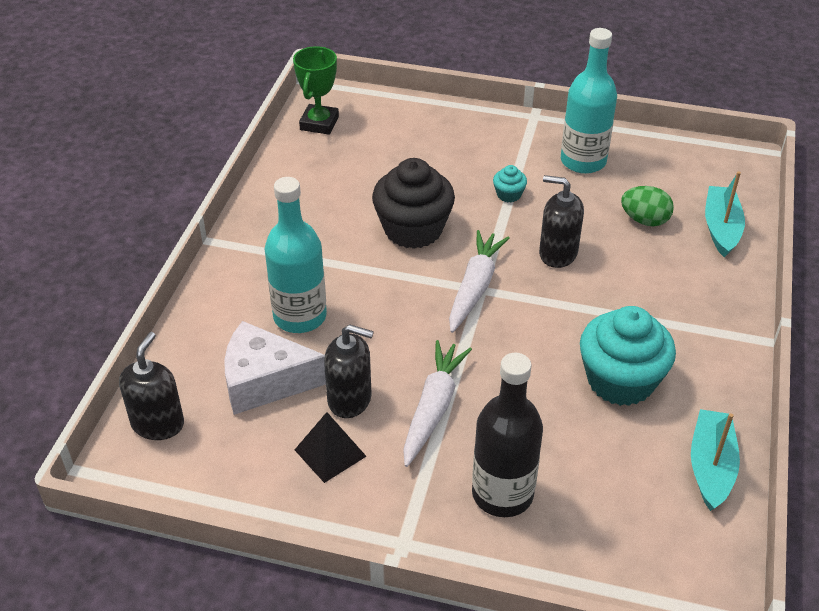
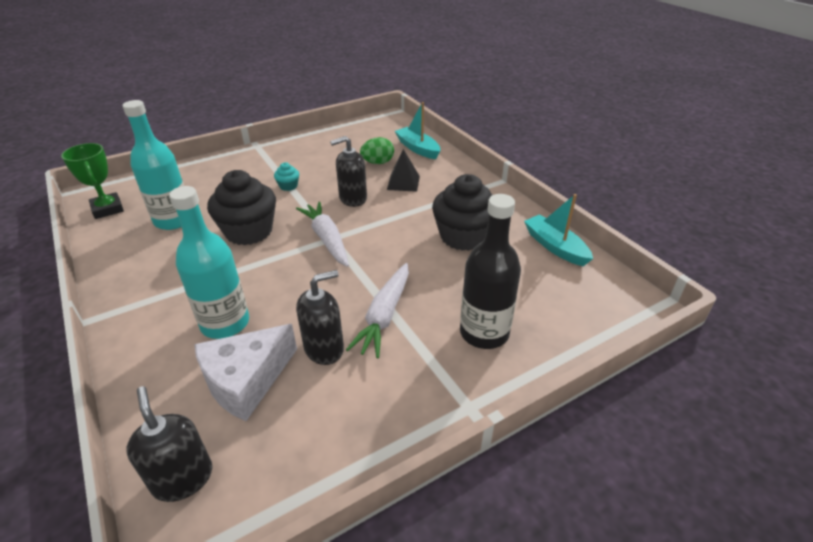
camera: 45 degrees left, 5 degrees down
black pyramid [295,412,366,483] -> black pyramid moved to [387,149,420,192]
white carrot [403,340,472,467] -> white carrot turned 135 degrees counterclockwise [346,263,409,358]
turquoise bottle [561,28,617,174] -> turquoise bottle moved to [123,100,184,230]
turquoise cupcake [580,306,676,406] -> black cupcake [432,174,492,251]

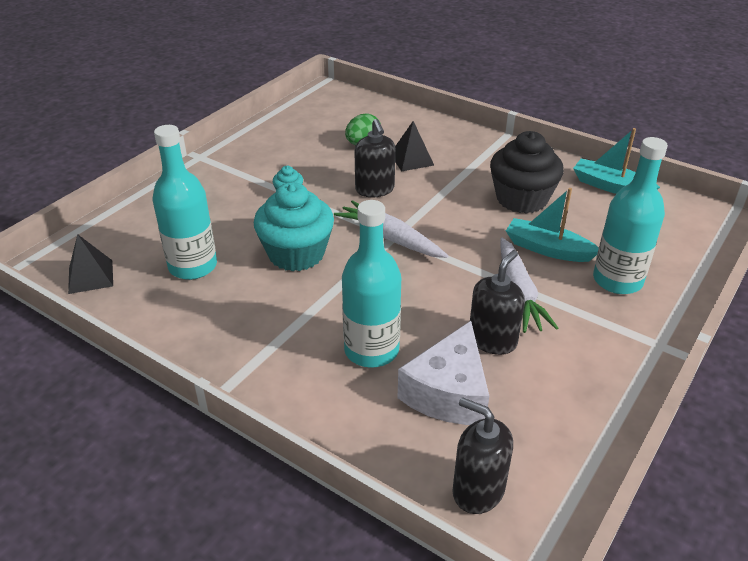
camera: 25 degrees left, 0 degrees up
green trophy [61,143,124,219] -> black pyramid [68,234,113,294]
black cupcake [207,170,276,245] -> turquoise cupcake [254,182,334,271]
black soap dispenser [330,136,367,207] -> black soap dispenser turned 60 degrees counterclockwise [354,119,395,197]
turquoise boat [395,102,440,159] -> turquoise boat moved to [506,188,599,262]
black bottle [460,194,521,349] -> turquoise bottle [593,137,668,294]

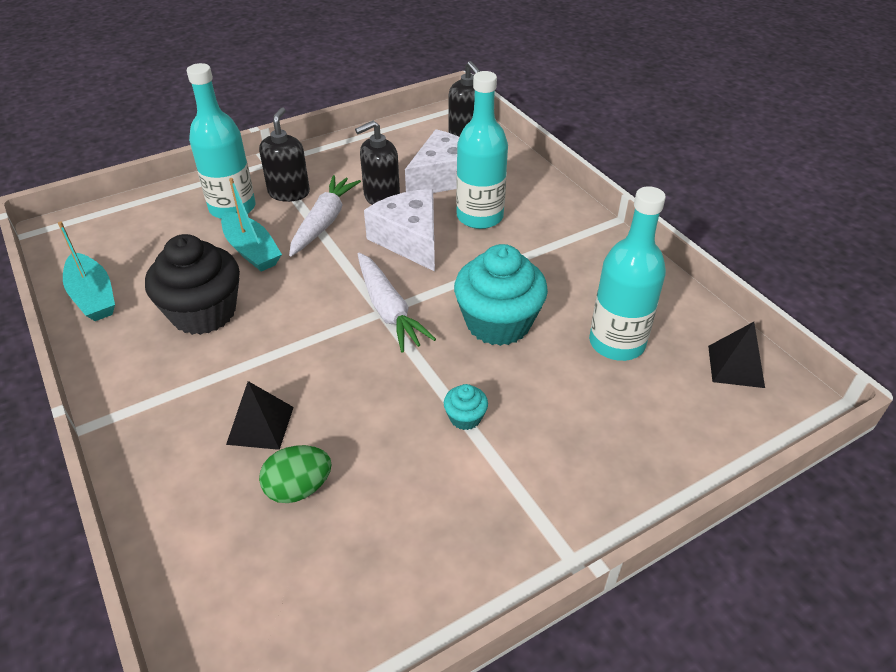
camera: 155 degrees left, 5 degrees up
black soap dispenser [354,119,395,197] -> black soap dispenser moved to [259,107,310,202]
none -> white cheese [364,189,435,272]

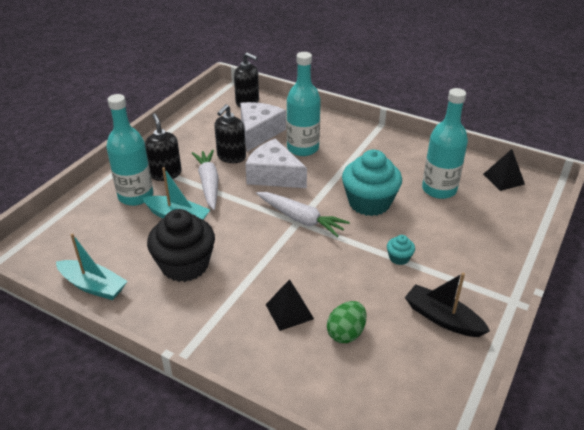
camera: 30 degrees left, 5 degrees down
none -> black boat [405,273,490,337]

